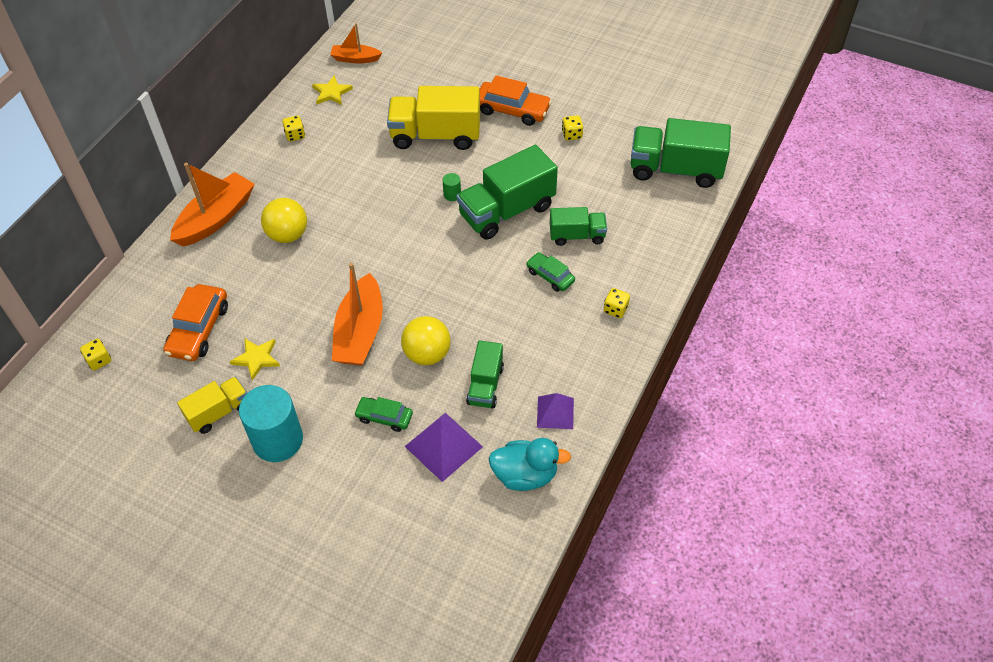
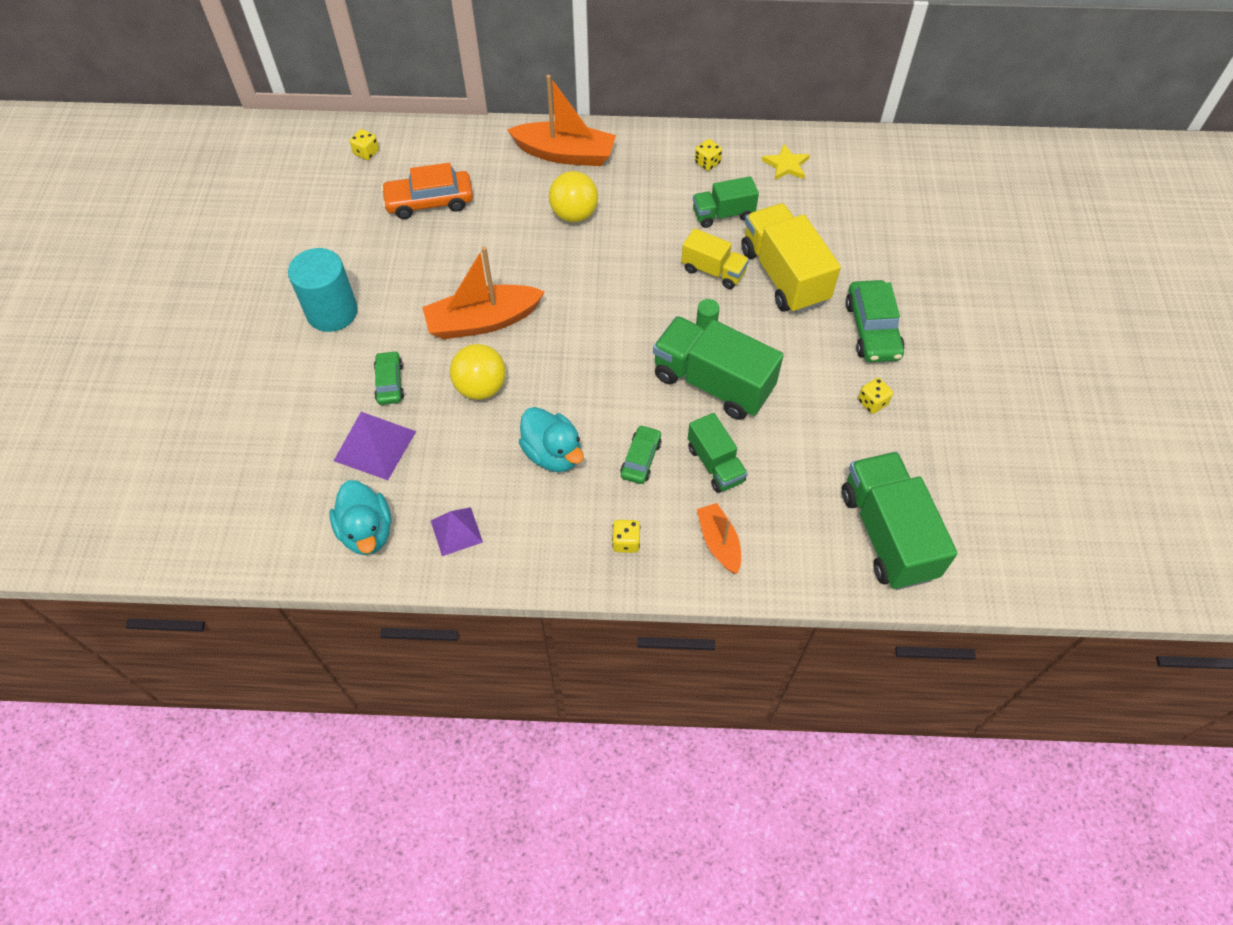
camera: 65 degrees right, 5 degrees up
yellow truck [177,376,247,434] -> yellow truck moved to [681,228,749,289]
yellow star [230,338,280,380] -> none
orange boat [330,23,382,63] -> orange boat moved to [697,503,741,574]
green truck [466,340,504,408] -> green truck moved to [693,176,759,228]
orange car [480,76,552,126] -> green car [846,280,904,362]
none -> turquoise duck [519,407,584,472]

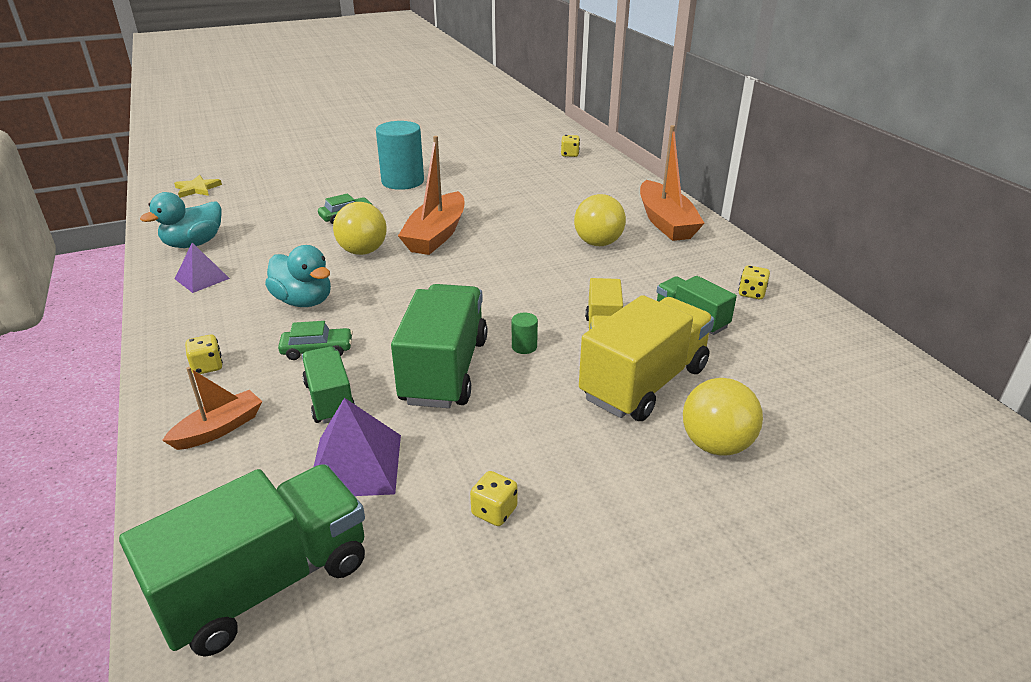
camera: 65 degrees right, 25 degrees down
purple pyramid [334,412,416,480] -> purple pyramid moved to [314,398,401,496]
orange car [381,163,473,219] -> none
orange boat [422,246,545,339] -> orange boat turned 120 degrees counterclockwise [398,136,464,255]
turquoise duck [519,407,584,472] -> turquoise duck turned 75 degrees counterclockwise [265,245,331,307]
green truck [688,413,748,493] -> green truck turned 120 degrees clockwise [302,346,355,424]
yellow star [762,144,810,180] -> yellow star moved to [174,175,222,198]
green car [846,280,904,362] -> none
none -> yellow ball [683,378,763,456]

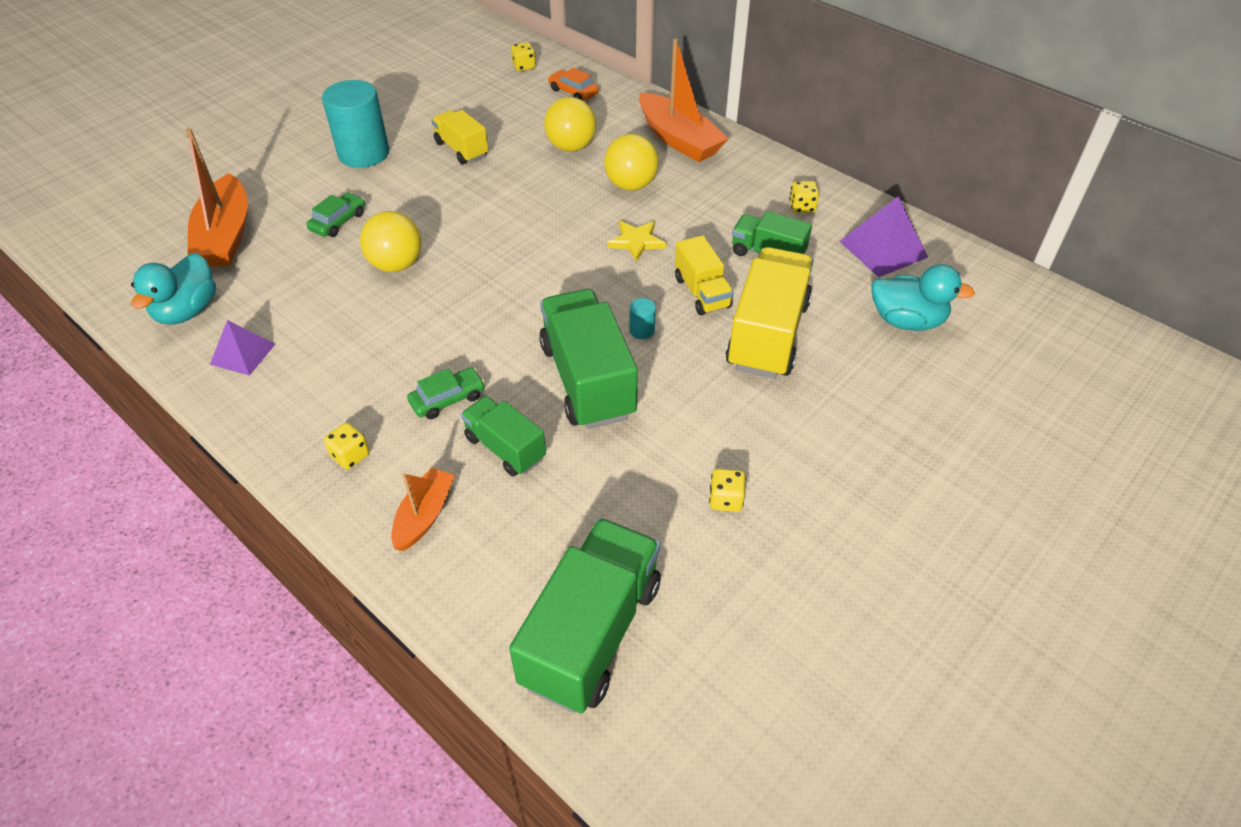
camera: 25 degrees left, 15 degrees up
yellow star [174,175,222,198] -> yellow star moved to [607,221,666,262]
turquoise duck [265,245,331,307] -> turquoise duck moved to [871,264,975,331]
purple pyramid [314,398,401,496] -> purple pyramid moved to [839,196,928,277]
orange boat [398,136,464,255] -> orange boat moved to [186,128,248,267]
green cylinder [512,313,538,354] -> turquoise cylinder [629,298,656,339]
yellow ball [683,378,763,456] -> yellow ball moved to [544,97,596,152]
none -> yellow truck [431,110,488,164]
none -> orange car [548,68,599,100]

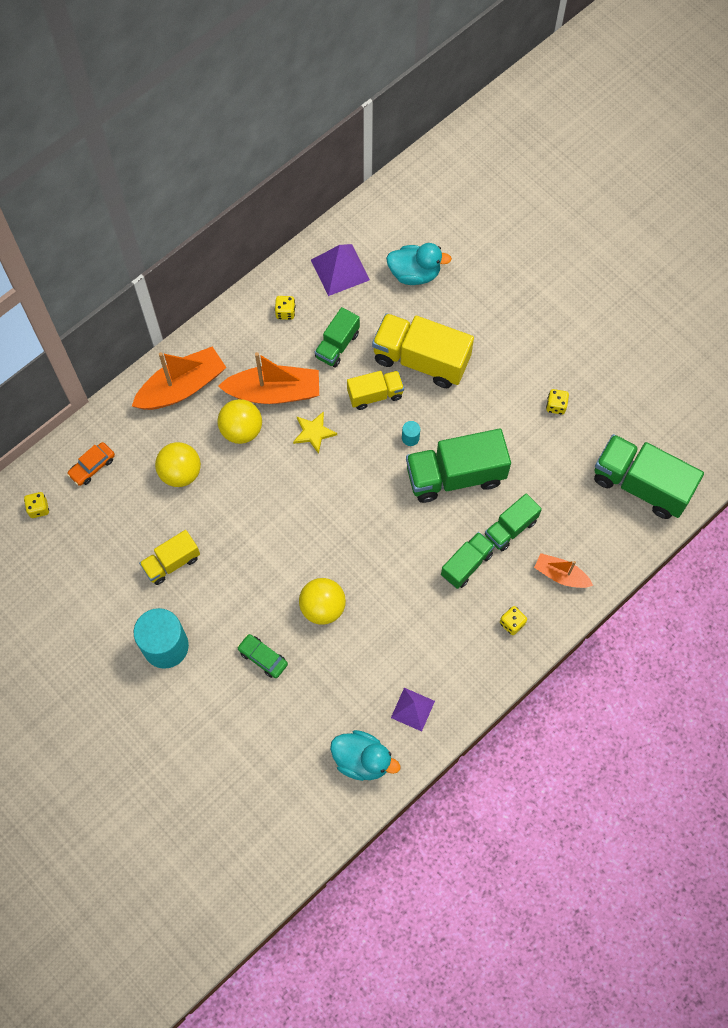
camera: 85 degrees left, 20 degrees up
orange boat [186,128,248,267] -> orange boat moved to [218,352,319,404]
green car [407,367,485,419] -> green truck [441,532,495,589]
turquoise duck [871,264,975,331] -> turquoise duck turned 75 degrees clockwise [386,243,452,285]

